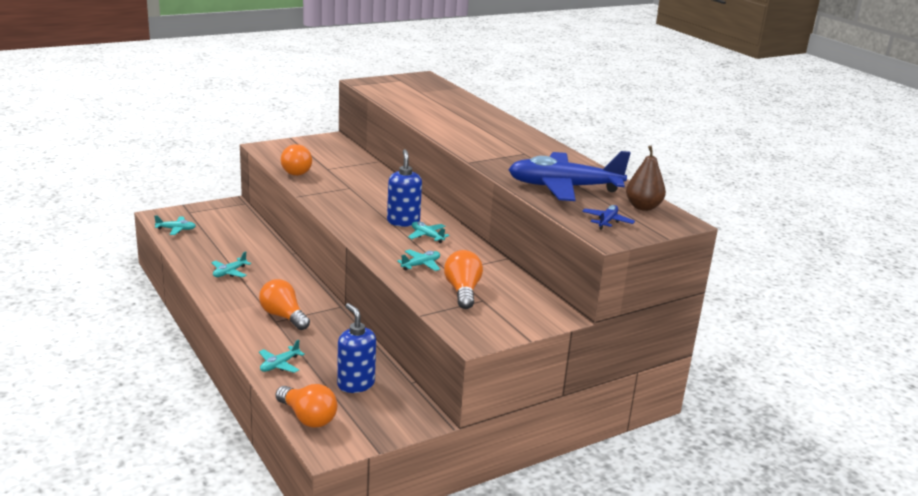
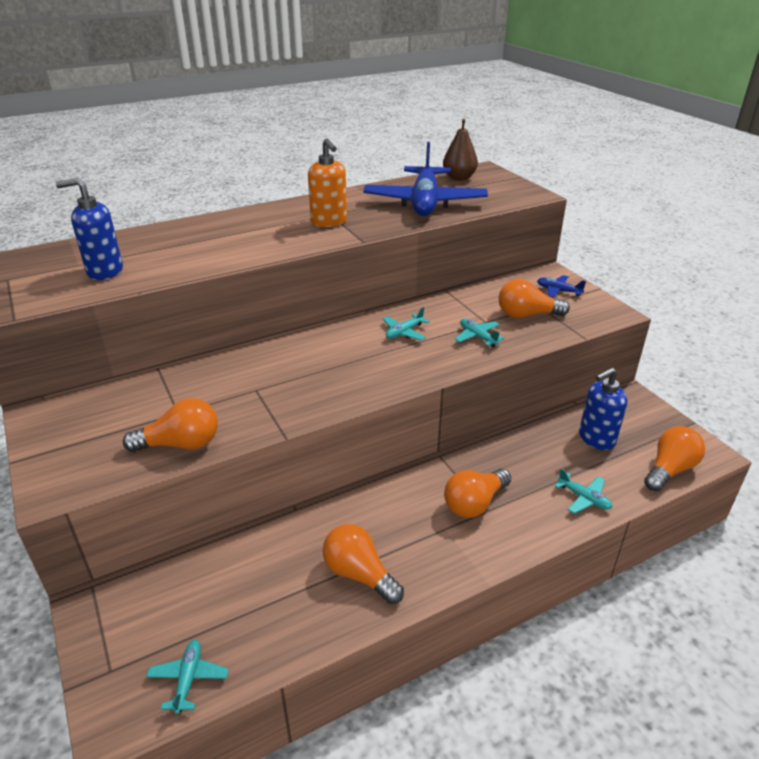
camera: 85 degrees left, 10 degrees up
turquoise plane [211,251,251,277] -> orange light bulb [323,524,404,604]
blue soap dispenser [387,149,422,227] -> blue soap dispenser moved to [56,178,123,280]
blue plane [582,205,635,230] -> blue plane moved to [537,275,586,298]
none -> orange soap dispenser [308,138,347,227]

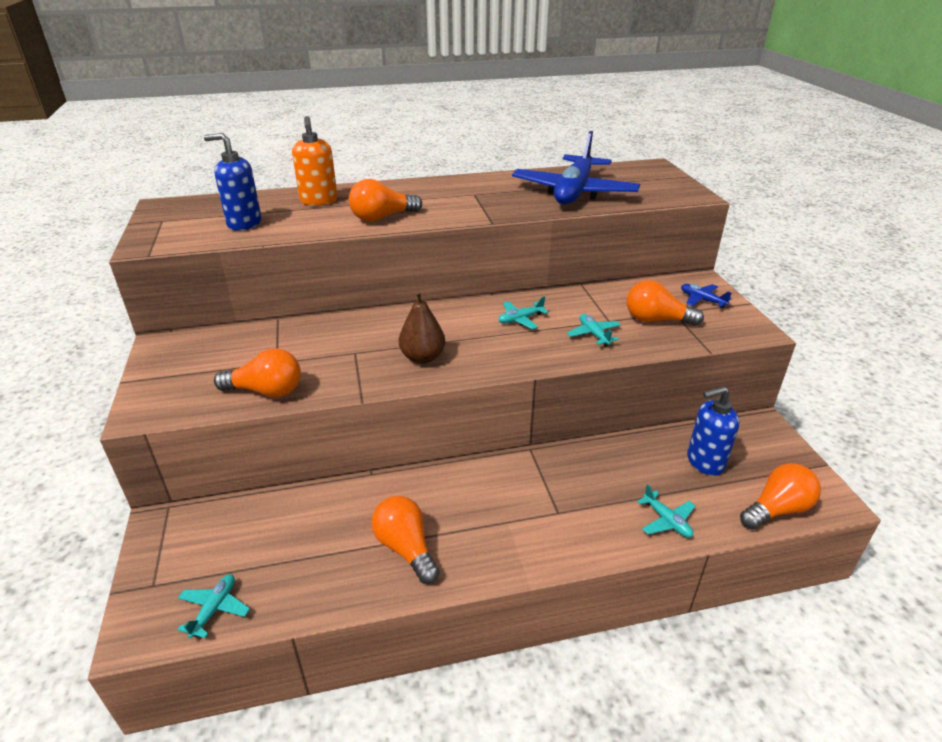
camera: 15 degrees right, 0 degrees up
orange soap dispenser [308,138,347,227] -> orange soap dispenser moved to [292,116,338,206]
brown pear [443,119,478,181] -> brown pear moved to [399,291,445,364]
orange light bulb [444,469,511,518] -> orange light bulb moved to [349,179,422,222]

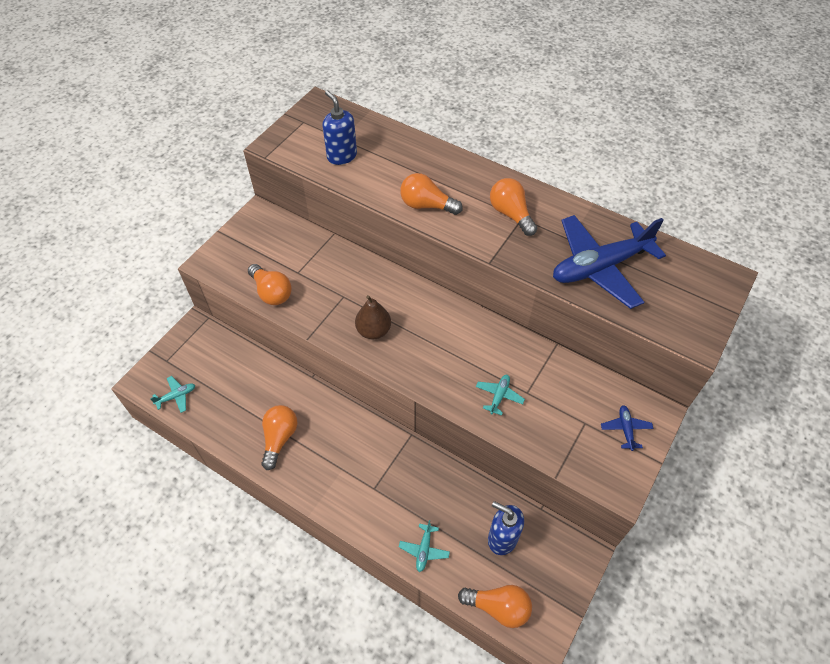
camera: 45 degrees right, 20 degrees up
orange soap dispenser [292,116,338,206] -> none
turquoise plane [498,296,548,329] -> none
orange light bulb [627,280,704,326] -> orange light bulb moved to [490,178,537,236]

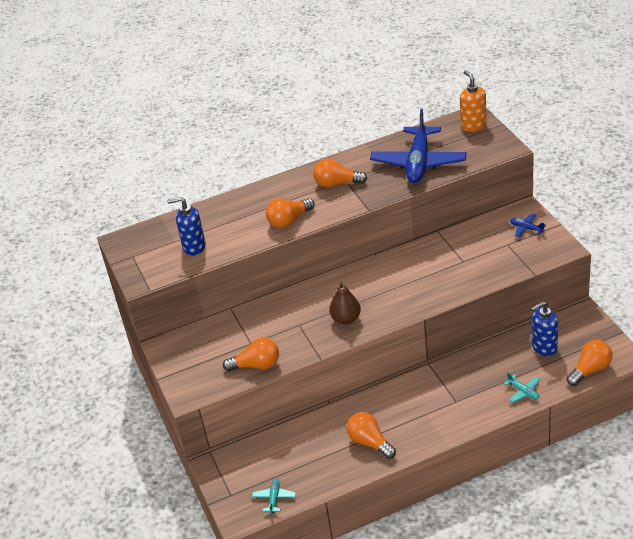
camera: 50 degrees left, 15 degrees down
turquoise plane [476,375,525,416] -> none
none -> orange soap dispenser [460,70,487,132]

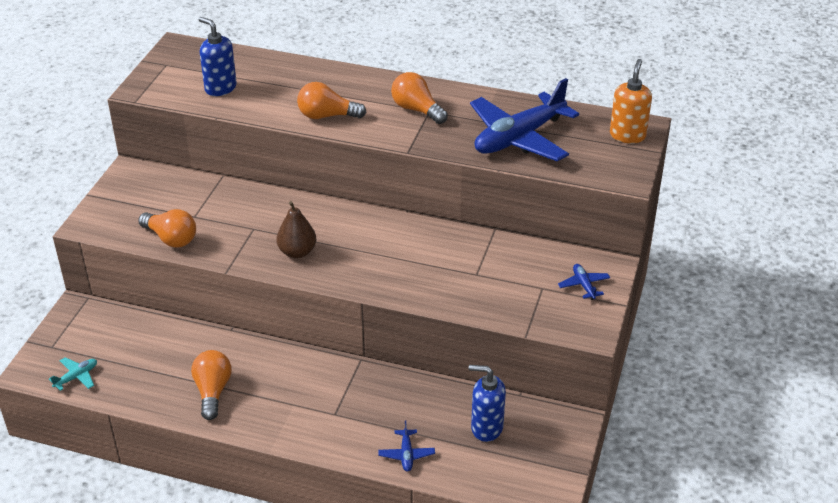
camera: 35 degrees right, 0 degrees up
turquoise plane [504,372,539,403] -> blue plane [378,421,435,472]
orange light bulb [567,340,612,386] -> none

